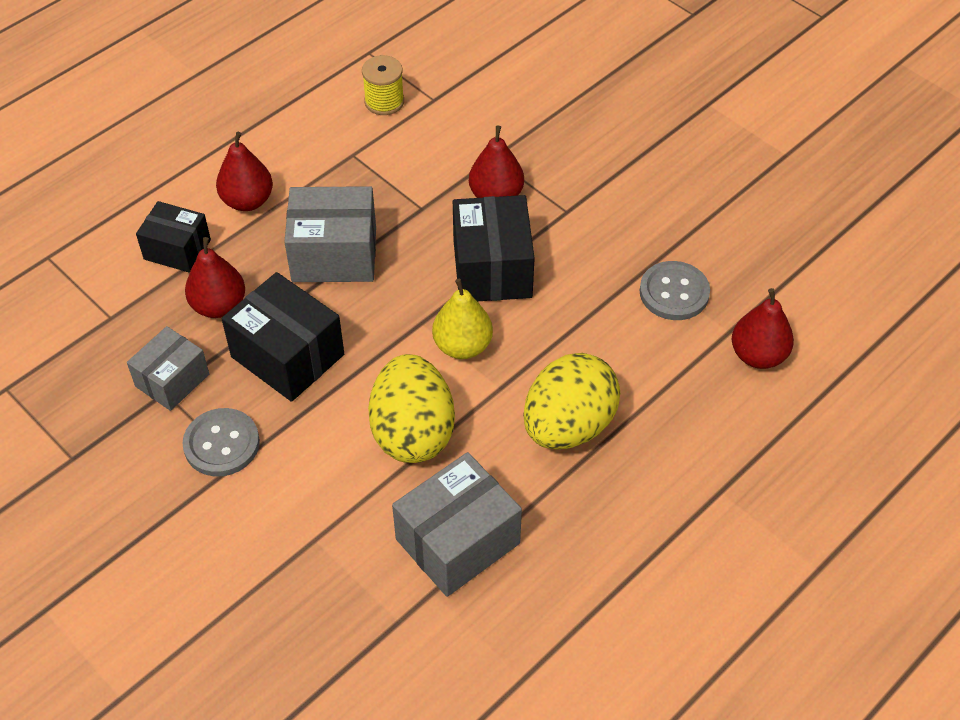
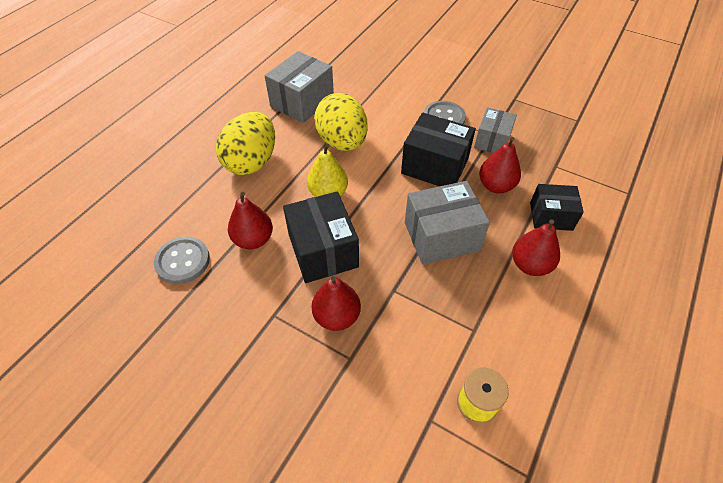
camera: 165 degrees right, 0 degrees up
red pear [732,288,794,369] -> red pear moved to [228,192,273,249]

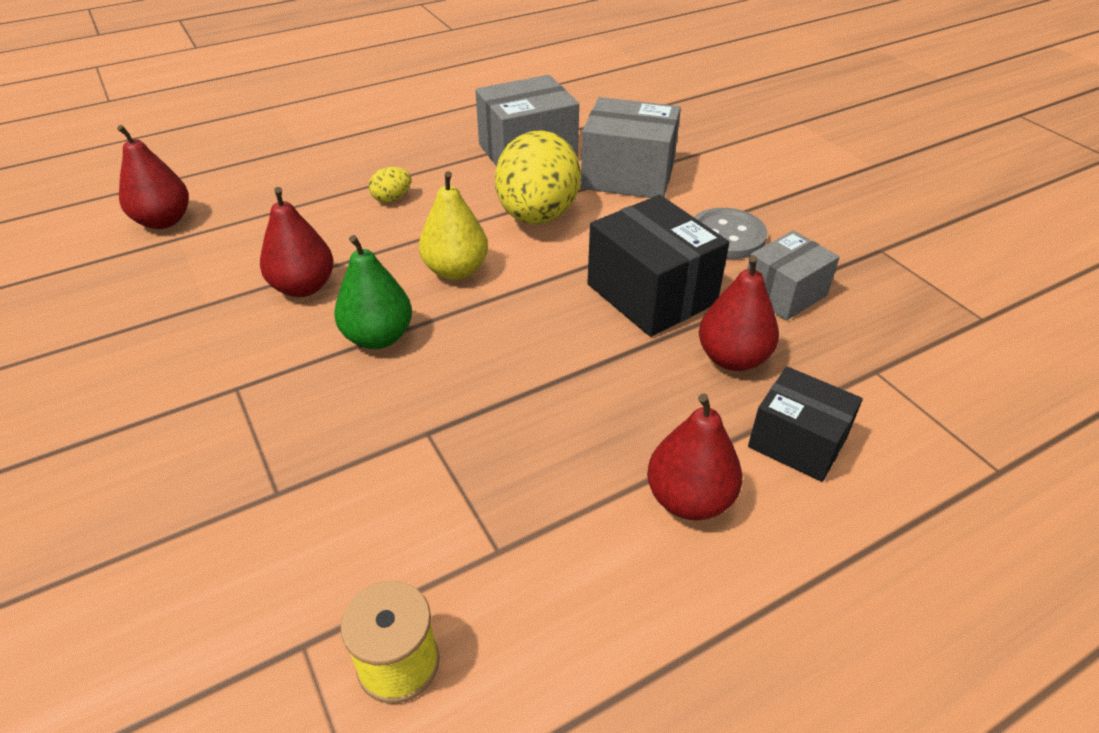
camera: 30 degrees right, 10 degrees down
grey button [154,237,210,284] -> none
yellow egg [216,112,275,175] -> yellow egg [369,167,411,203], size x0.41
black box [283,192,359,283] -> green pear [334,235,412,349]
red pear [311,276,361,331] -> red pear moved to [117,125,189,229]
grey box [405,181,490,265] -> grey box moved to [581,97,681,198]

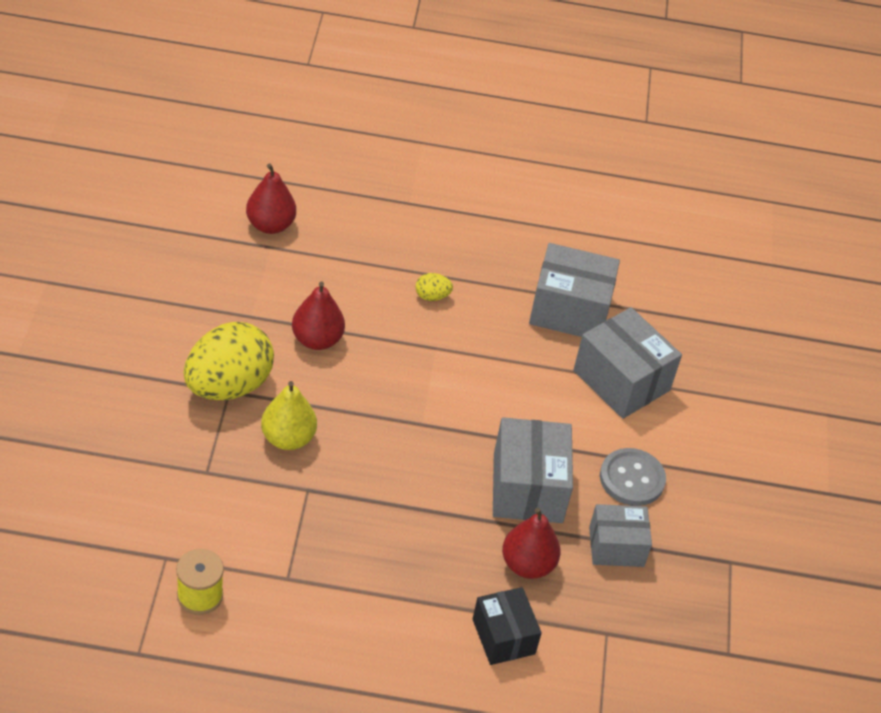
camera: 30 degrees right, 5 degrees up
green pear [334,235,412,349] -> none
yellow pear [419,171,488,280] -> yellow pear moved to [261,381,317,450]
yellow egg [495,130,581,224] -> yellow egg moved to [184,322,274,400]
black box [588,195,729,337] -> grey box [493,417,573,523]
red pear [647,394,742,520] -> none

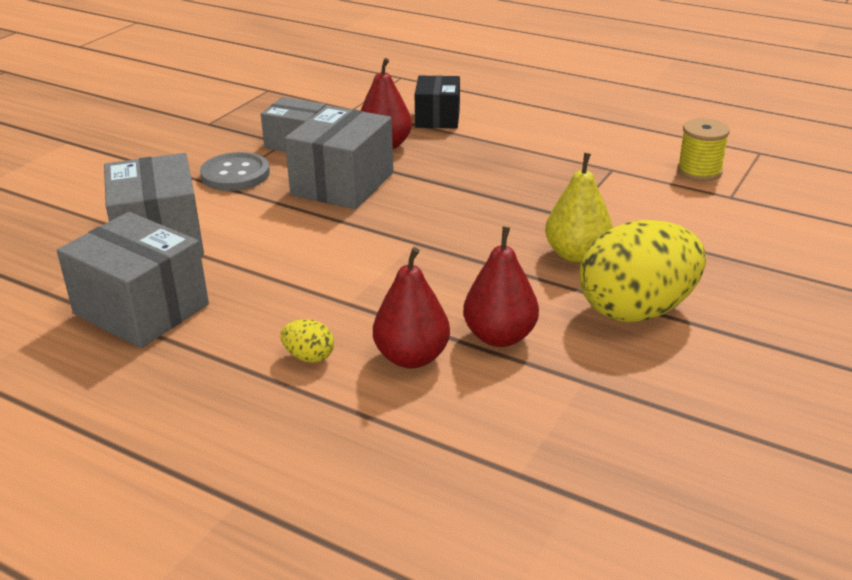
camera: 150 degrees left, 15 degrees down
red pear [246,164,296,234] -> red pear moved to [373,247,450,368]

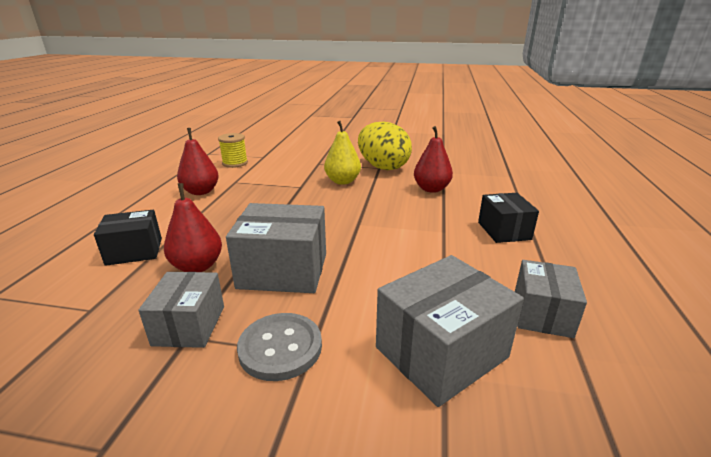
camera: 110 degrees left, 5 degrees down
grey box [57,212,209,348] -> grey box [515,260,587,338], size x0.64
yellow egg [281,319,334,363] -> black box [478,193,539,243]
red pear [373,247,450,368] -> red pear moved to [177,128,219,195]

